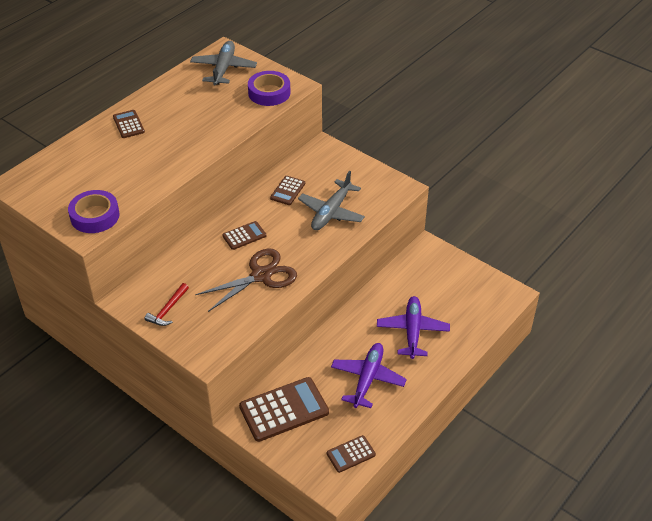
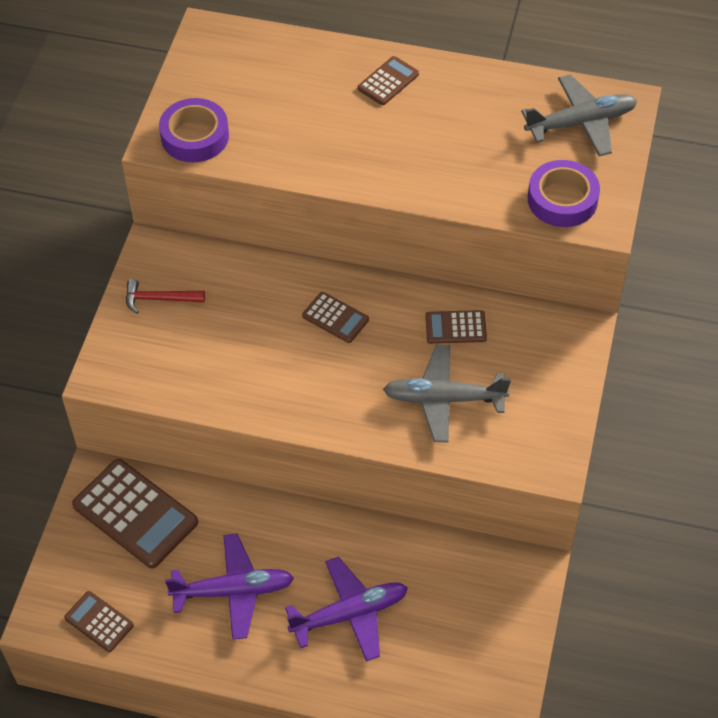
camera: 65 degrees right, 10 degrees up
brown scissors [195,249,297,312] -> none

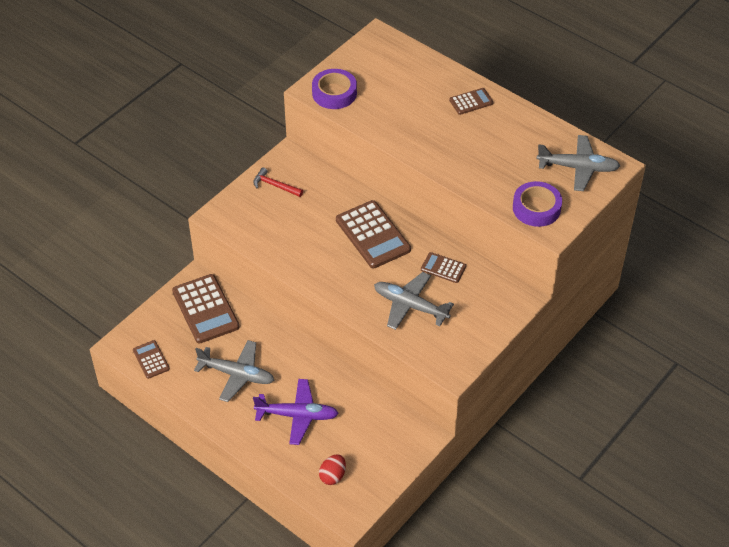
camera: 25 degrees right, 5 degrees down
purple plane [165,534,294,640] -> grey plane [194,340,274,402]
brown calculator [302,292,369,343] -> brown calculator [336,200,411,268], size x1.90
none -> red egg [319,454,346,485]

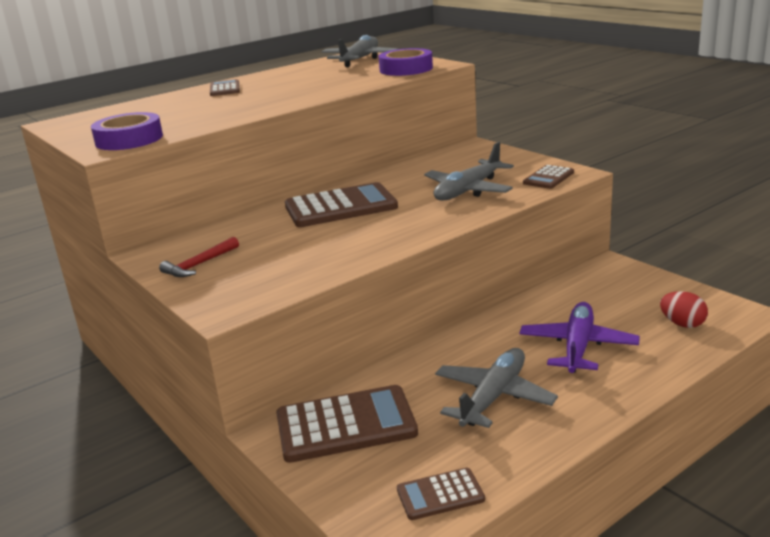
camera: 75 degrees left, 25 degrees down
brown calculator [421,252,466,283] -> brown calculator moved to [523,165,574,189]

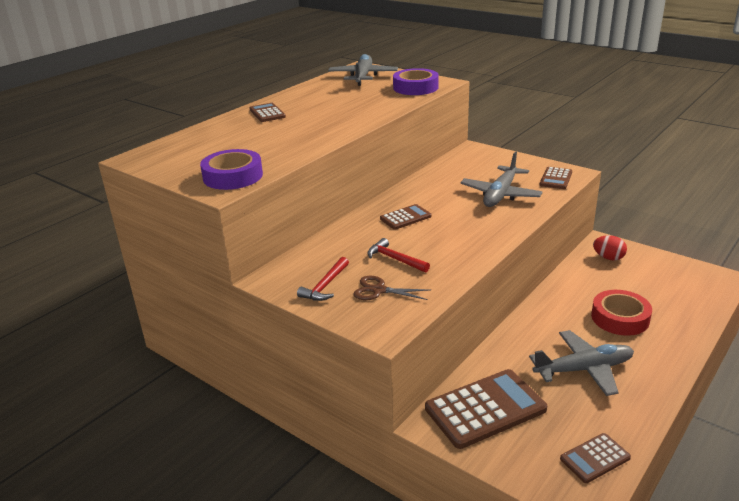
camera: 15 degrees left, 5 degrees up
brown calculator [285,182,398,227] -> brown calculator [380,204,432,230], size x0.53
grey plane [435,348,558,428] -> grey plane turned 60 degrees clockwise [529,330,634,396]
purple plane [519,302,640,373] -> red tape [591,290,652,336]
red egg [660,291,708,328] -> red egg moved to [593,235,627,261]
none -> brown scissors [353,276,429,300]
none -> red hammer [367,238,430,272]

